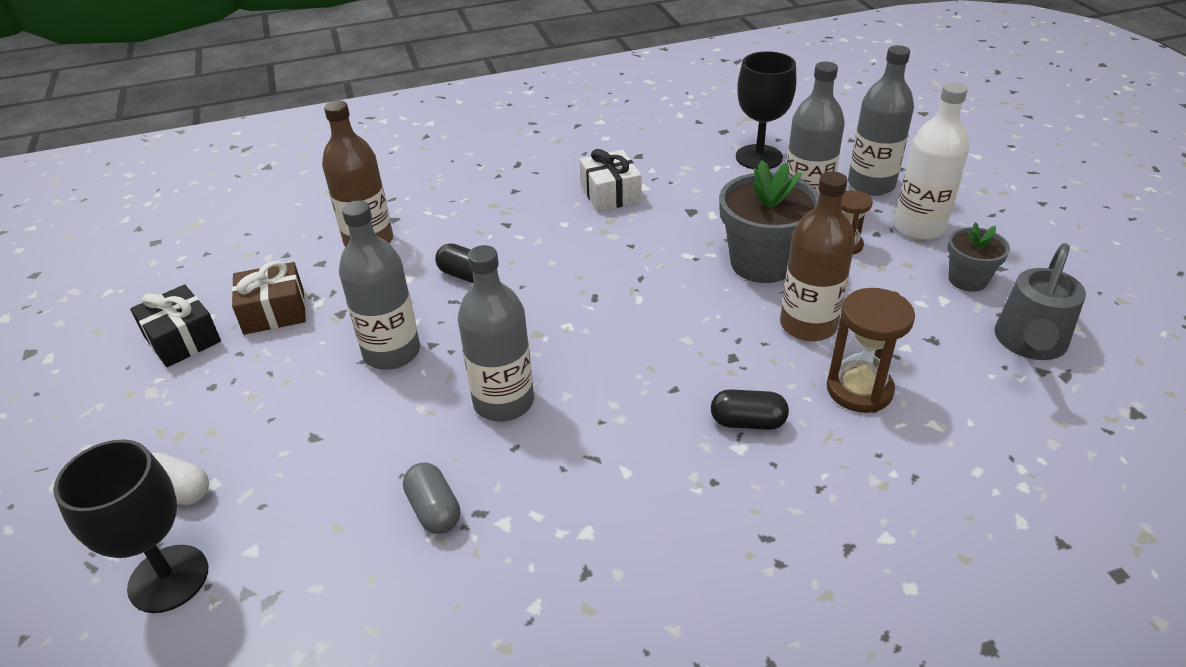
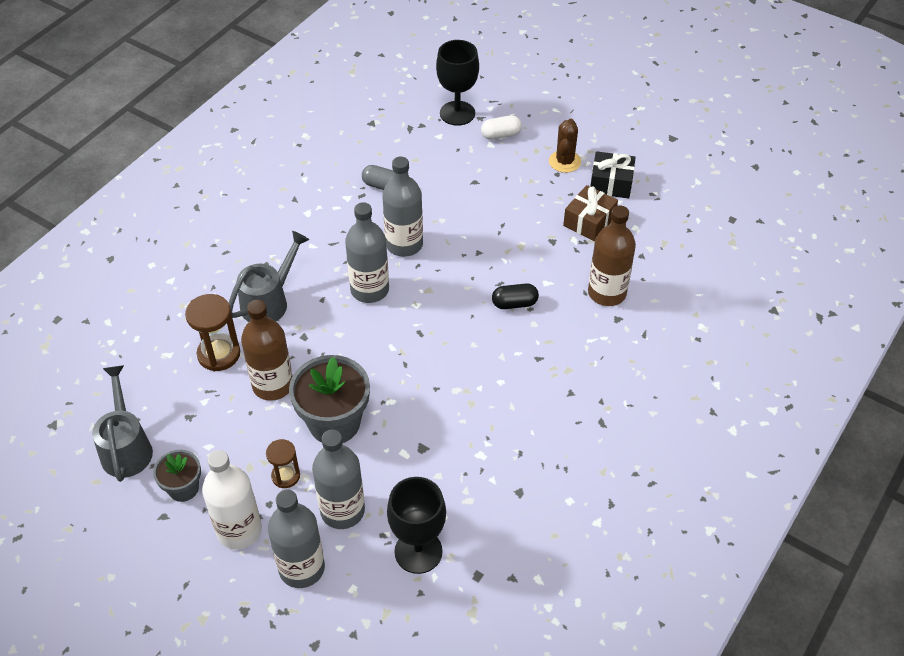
camera: 140 degrees right, 10 degrees up
grey bottle [339,201,420,370] -> grey bottle moved to [345,202,389,303]
white gift [579,149,642,212] -> none
black capsule [711,389,789,430] -> grey watering can [228,231,309,322]
none -> brown cactus [549,119,581,173]

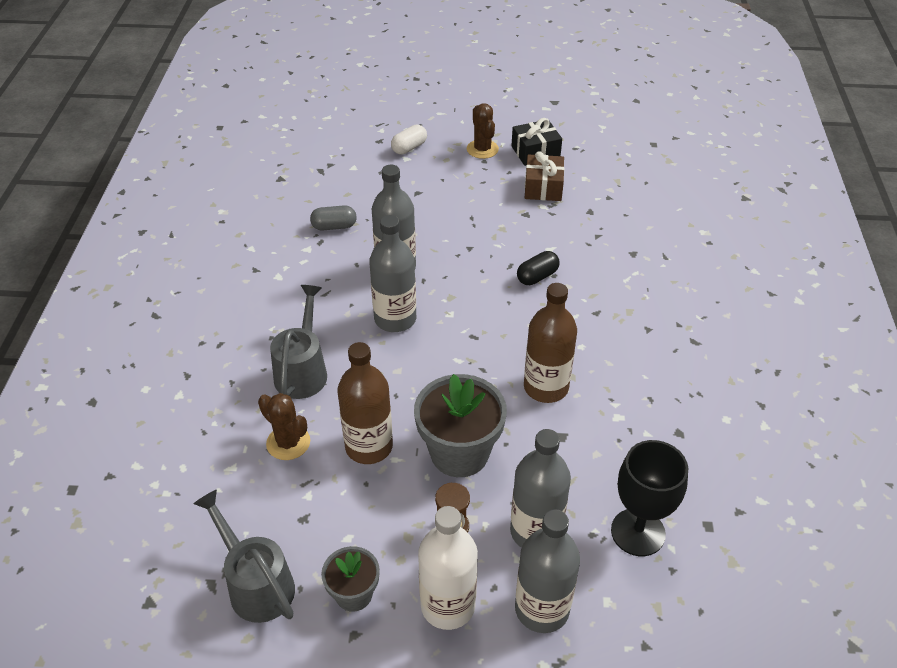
camera: 30 degrees left, 5 degrees down
brown hourglass [185,294,240,372] -> brown cactus [258,393,310,460]
black goblet [436,40,479,126] -> none
brown bottle [588,206,636,306] -> brown bottle moved to [524,283,577,403]

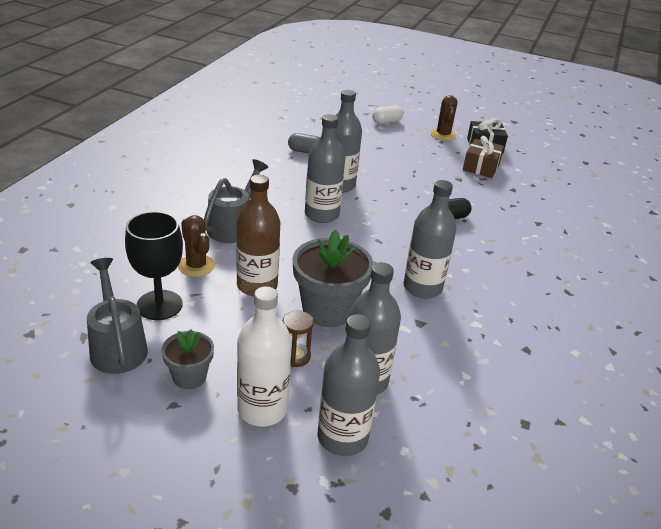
camera: 15 degrees right, 10 degrees down
brown bottle [524,283,577,403] -> grey bottle [403,180,457,299]
black goblet [611,440,688,556] -> black goblet moved to [125,211,183,320]

